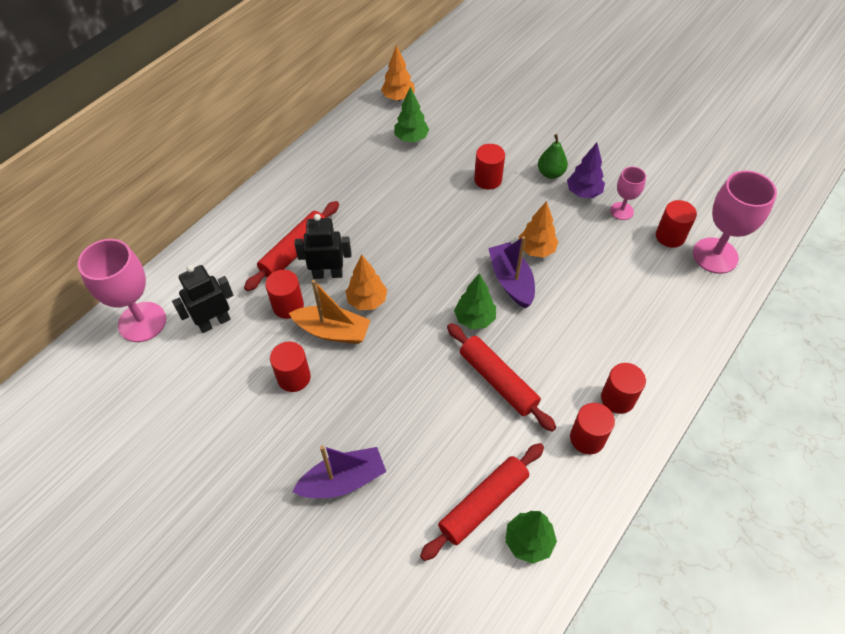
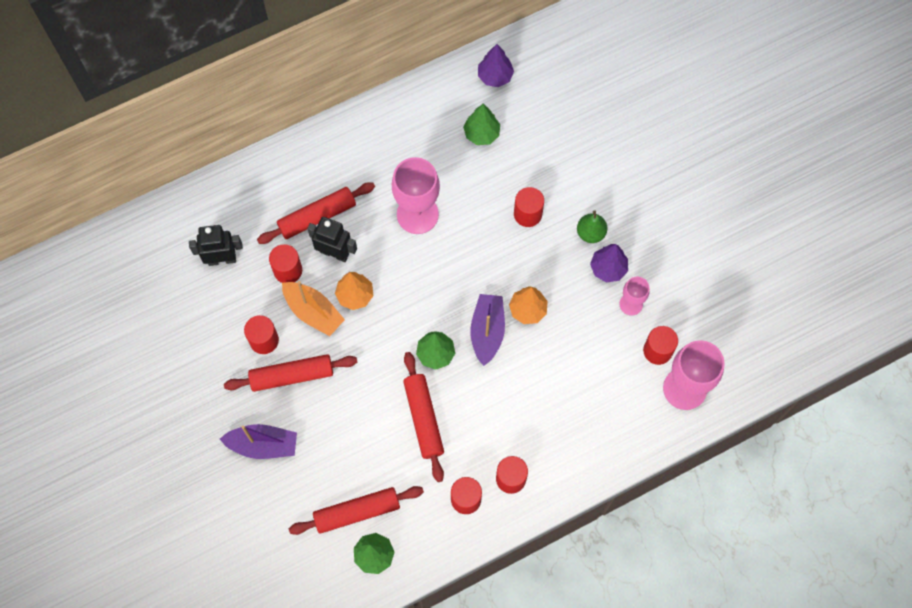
camera: 25 degrees right, 15 degrees up
pink goblet [78,239,166,342] -> pink goblet moved to [392,157,440,234]
orange tree [381,45,415,101] -> purple tree [478,44,514,87]
none -> red rolling pin [224,354,357,392]

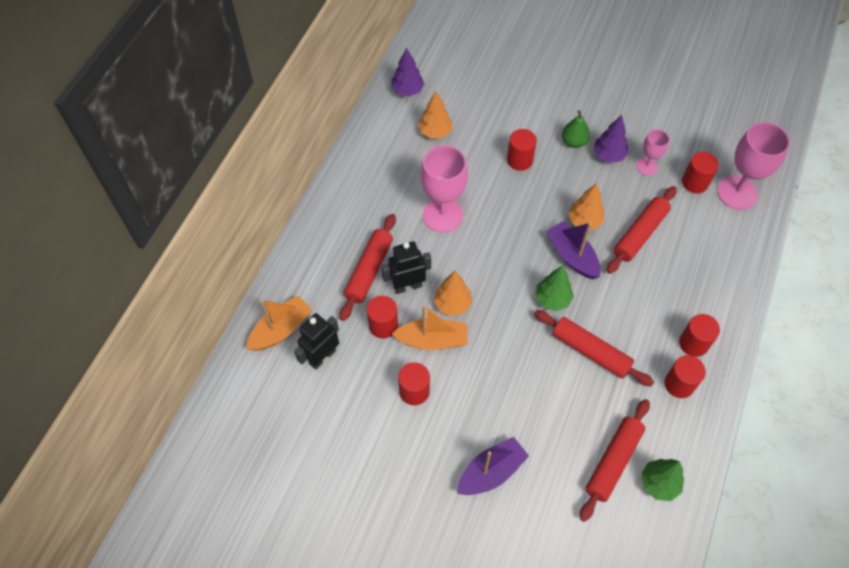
camera: 40 degrees left, 10 degrees down
red rolling pin [224,354,357,392] -> red rolling pin moved to [607,186,677,274]
green tree [463,104,500,145] -> orange tree [418,91,452,139]
none -> orange boat [246,296,312,351]

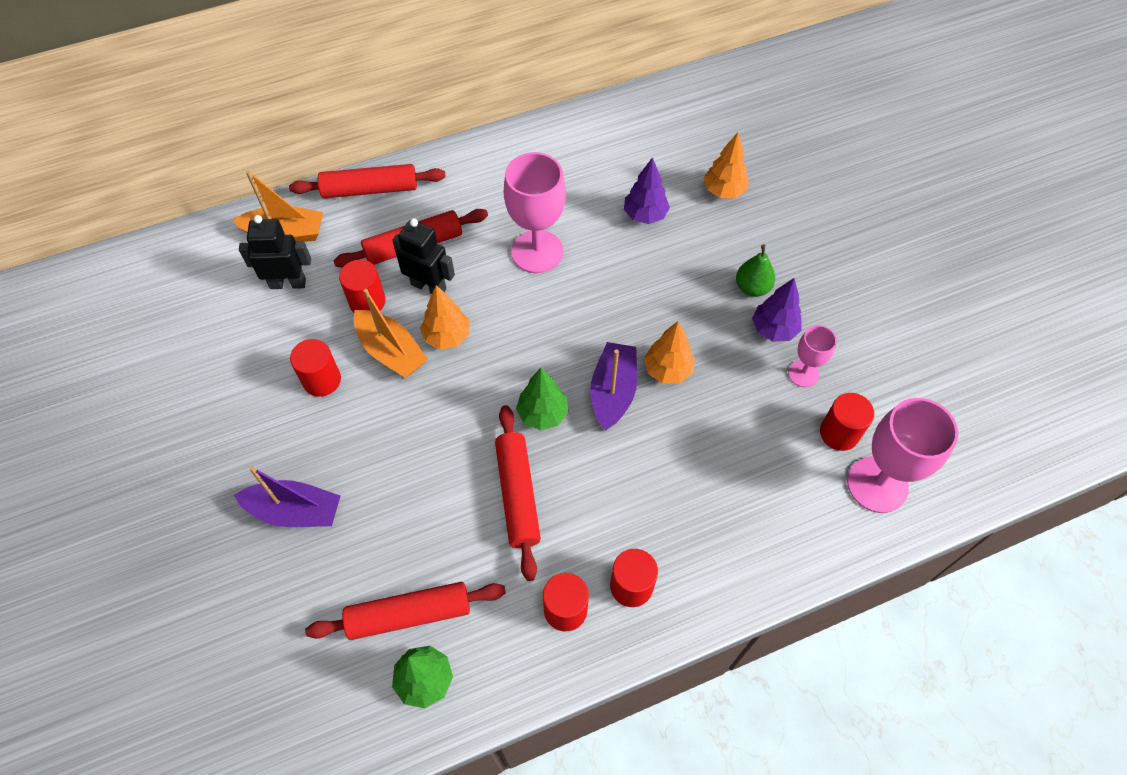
camera: 45 degrees right, 0 degrees up
purple tree [391,48,424,96] -> purple tree moved to [624,157,670,224]
orange tree [418,91,452,139] -> orange tree moved to [704,132,749,198]
red cylinder [507,129,537,171] -> none
red rolling pin [607,186,677,274] -> red rolling pin moved to [289,164,446,198]

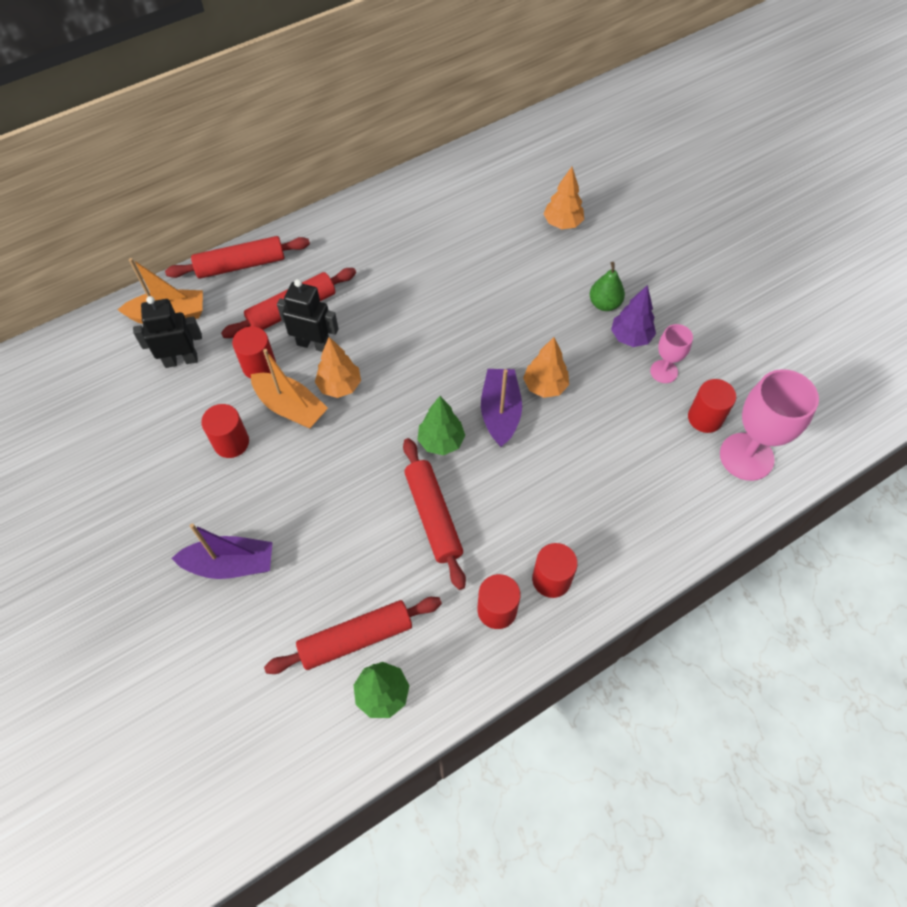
camera: 10 degrees left, 0 degrees up
pink goblet [504,152,566,273] -> none
purple tree [624,157,670,224] -> none

